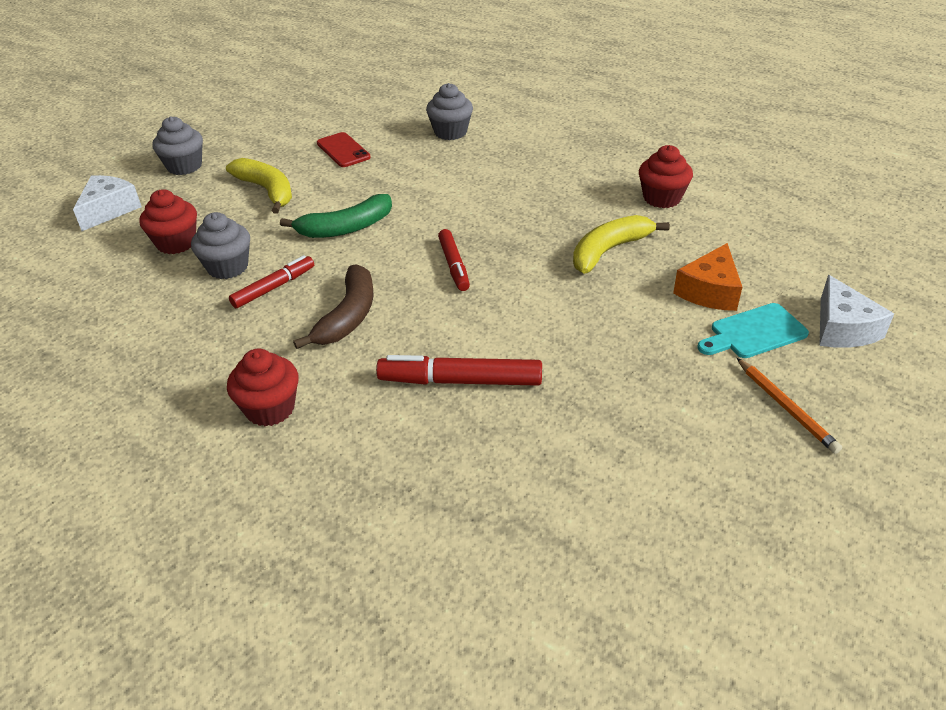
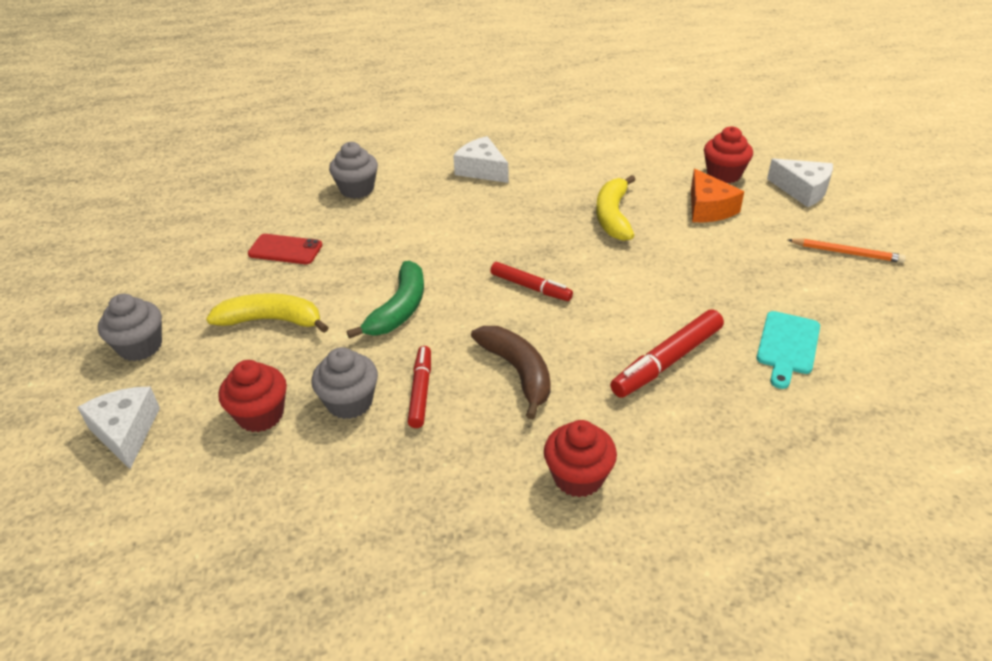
camera: 45 degrees left, 0 degrees up
red cupcake [639,145,693,208] -> red cupcake moved to [704,126,753,183]
turquoise cutting board [698,303,809,358] -> turquoise cutting board moved to [756,311,820,389]
none -> white cheese [453,136,509,183]

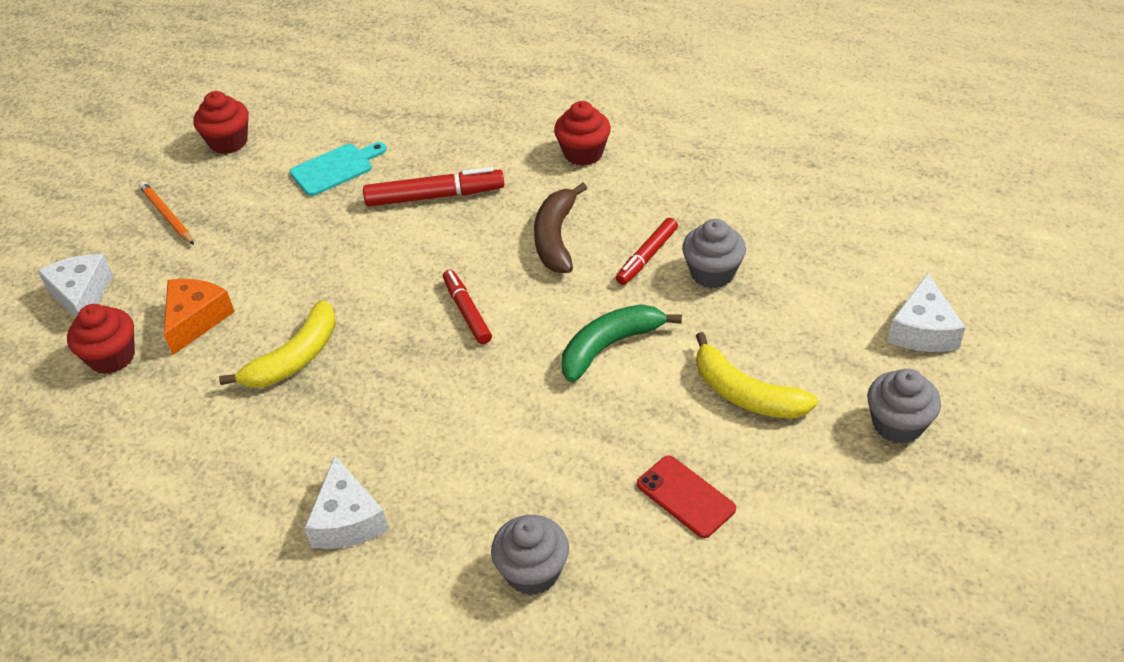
camera: 145 degrees left, 5 degrees up
red cupcake [219,360,287,432] -> red cupcake moved to [193,91,249,154]

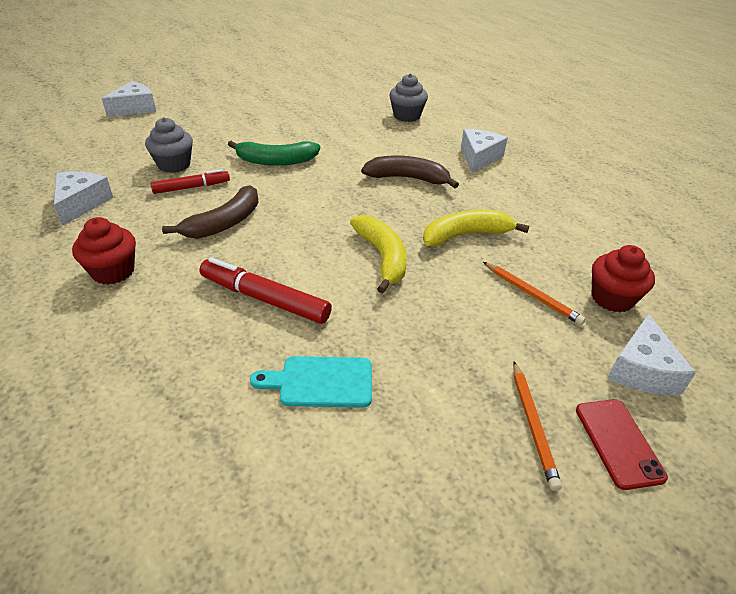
camera: 150 degrees left, 5 degrees down
orange cheese [164,279,234,355] -> orange pencil [483,262,586,325]
red cupcake [193,91,249,154] -> none
red marker [443,270,492,344] -> none
red phone [637,455,736,538] -> red phone moved to [576,399,668,490]
yellow banana [696,332,818,419] -> yellow banana moved to [350,215,407,294]
grey cupcake [867,368,941,444] -> none
none -> white cheese [54,171,113,226]
none -> brown banana [361,156,459,188]

